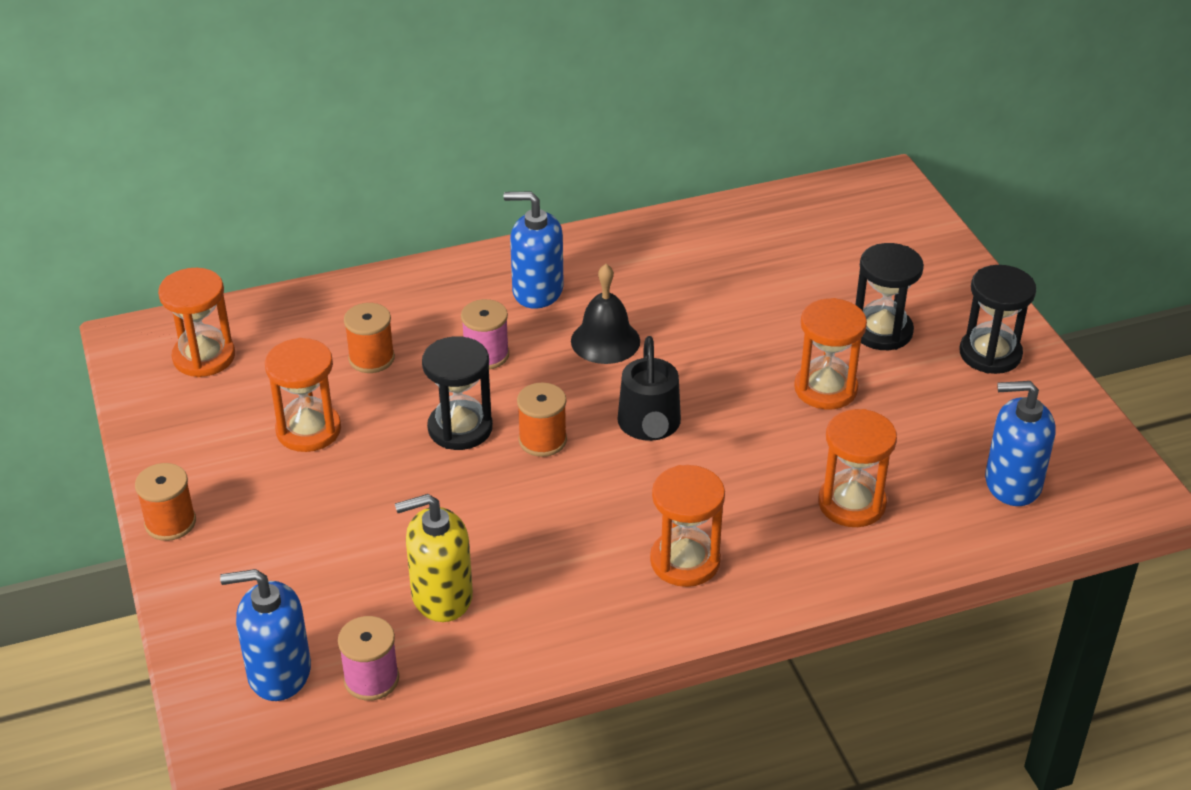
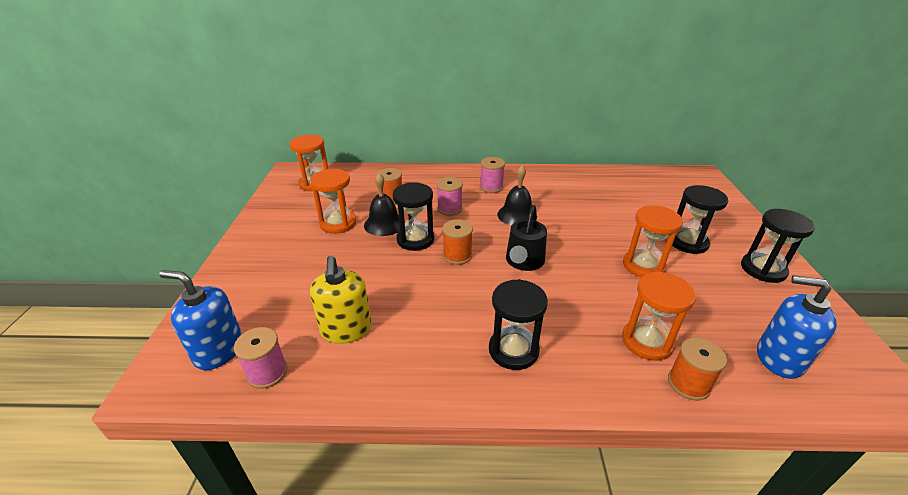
camera: 20 degrees right, 5 degrees down
orange spool [135,463,196,541] -> orange spool moved to [668,337,727,401]
yellow soap dispenser [395,494,473,622] -> yellow soap dispenser turned 105 degrees counterclockwise [310,256,371,344]
blue soap dispenser [504,191,564,309] -> pink spool [480,157,505,193]
orange hourglass [650,465,725,587] -> black hourglass [489,279,548,370]
none -> black bell [364,173,400,236]

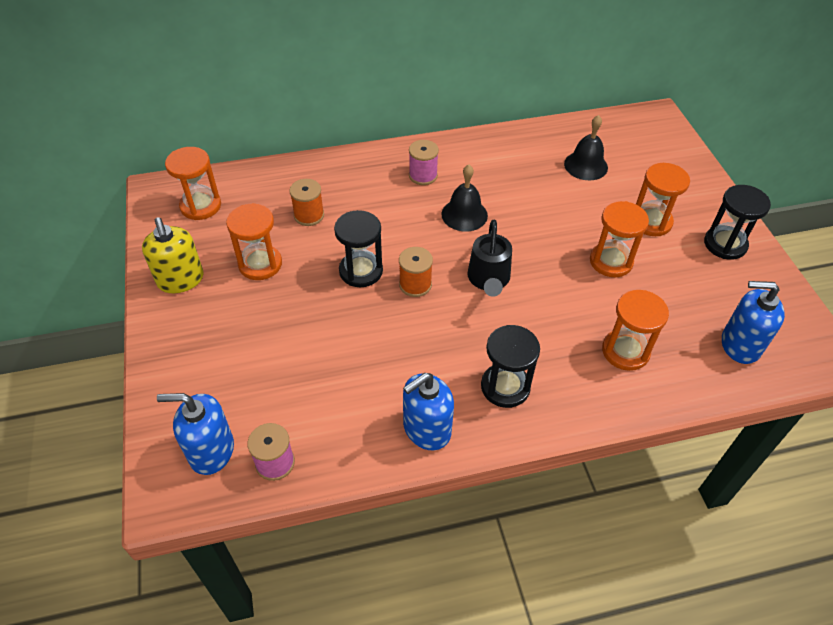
camera: 15 degrees left, 15 degrees up
yellow soap dispenser [310,256,371,344] -> yellow soap dispenser moved to [142,217,204,293]
black bell [364,173,400,236] -> black bell moved to [564,115,608,180]
pink spool [436,177,463,216] -> none
orange spool [668,337,727,401] -> none
black hourglass [672,185,728,254] -> orange hourglass [636,163,690,236]
none -> blue soap dispenser [403,373,454,450]

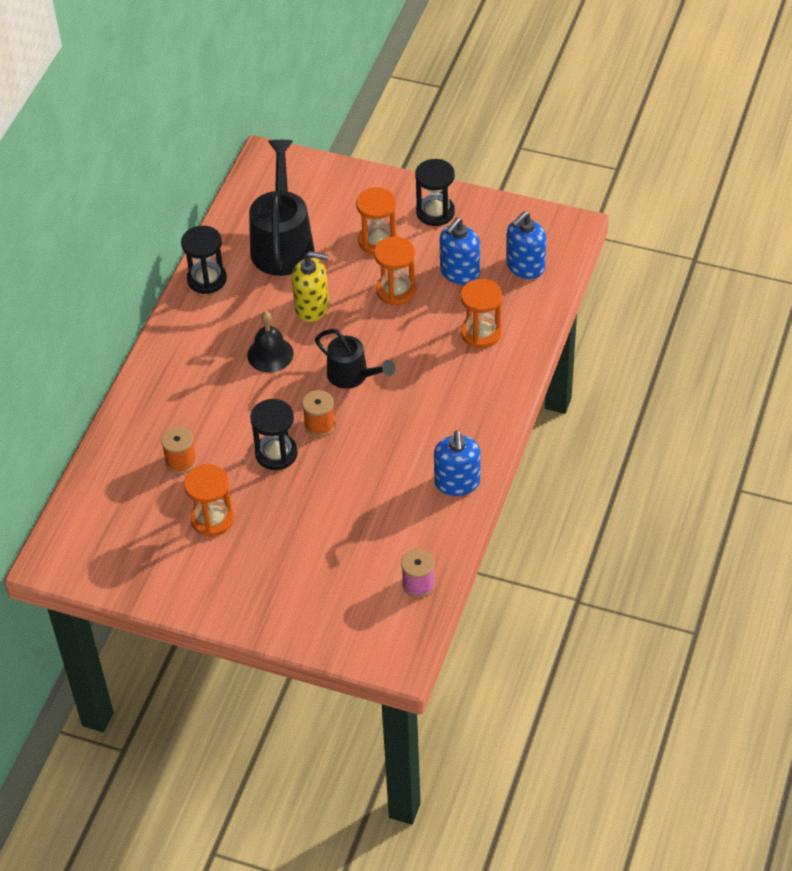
camera: 55 degrees left, 0 degrees up
yellow soap dispenser [142,217,204,293] -> yellow soap dispenser moved to [292,251,329,322]
blue soap dispenser [157,393,234,475] -> blue soap dispenser moved to [440,218,480,285]
orange hourglass [165,147,221,220] -> none
pink spool [409,140,439,185] -> none
black hourglass [481,325,540,408] -> black hourglass moved to [181,226,227,294]
black bell [564,115,608,180] -> black watering can [249,140,315,276]

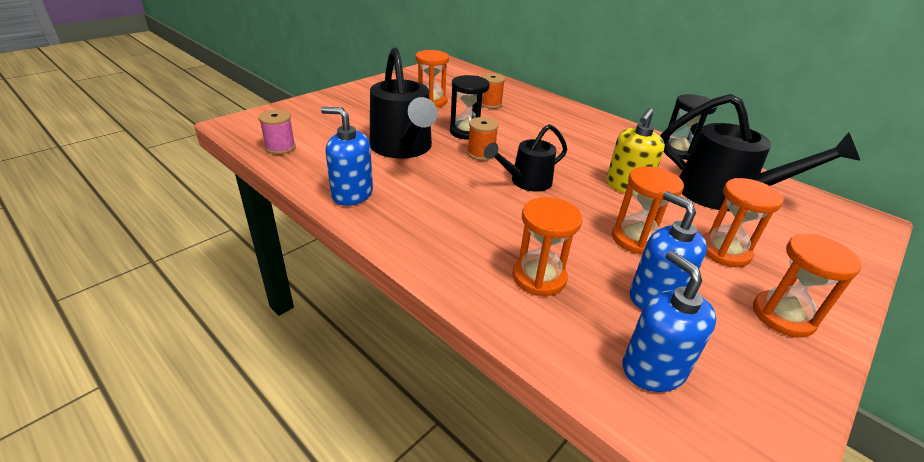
camera: 110 degrees right, 15 degrees down
black bell [247,311,294,372] -> none
black hourglass [415,159,455,226] -> orange hourglass [753,234,862,338]
none -> black watering can [370,47,438,159]

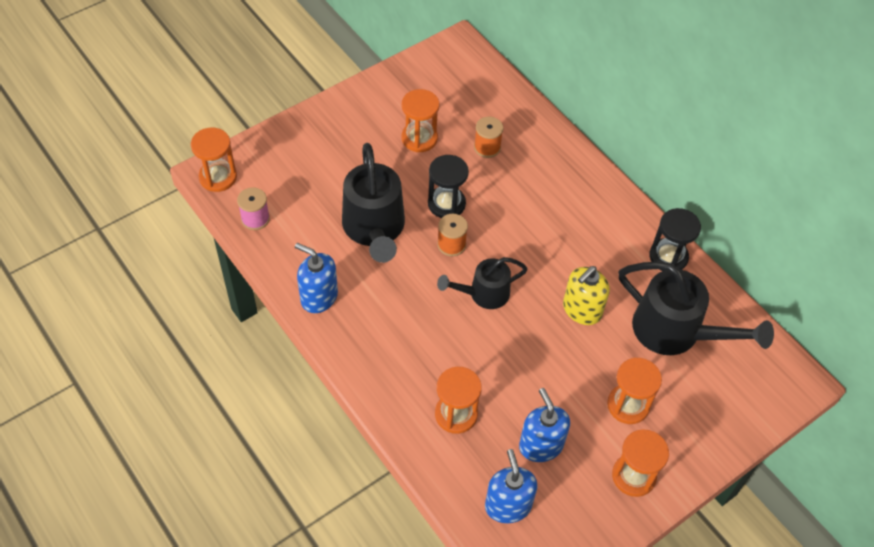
camera: 10 degrees right, 20 degrees up
orange hourglass [612,166,684,254] -> orange hourglass moved to [191,128,237,192]

